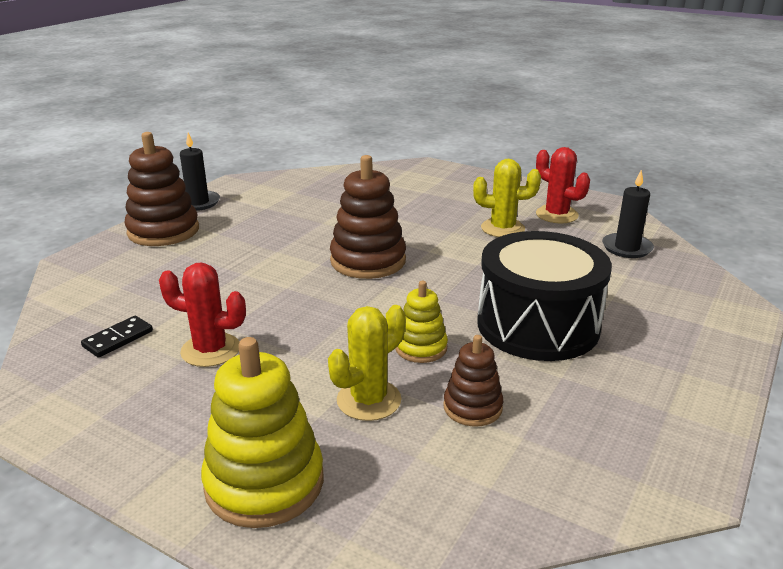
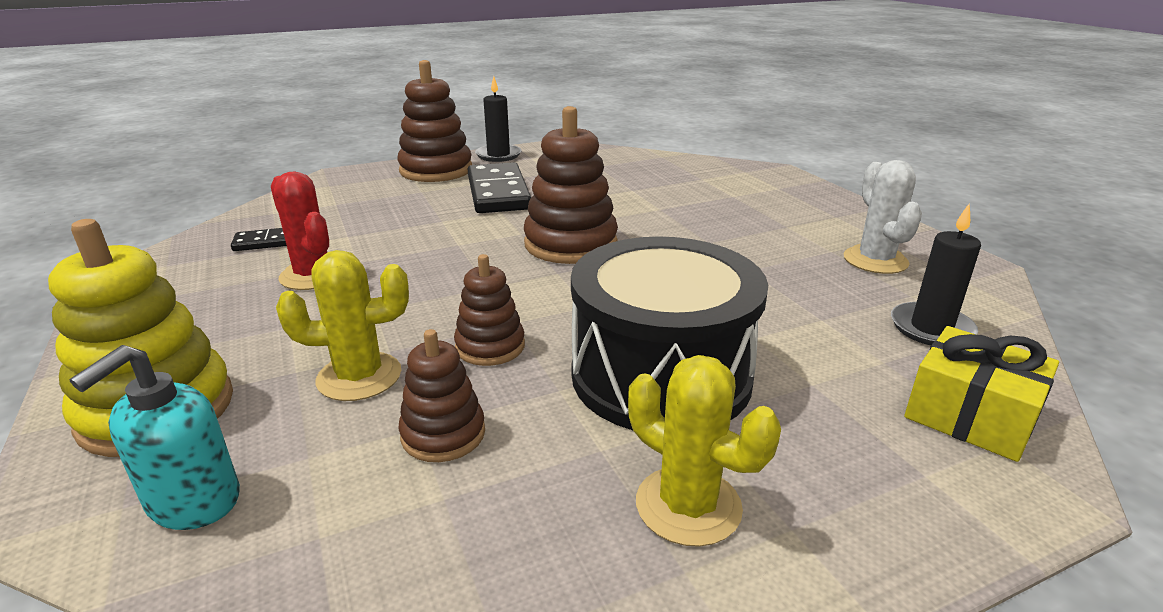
camera: 35 degrees right, 0 degrees up
yellow stacking toy [395,281,448,363] -> brown stacking toy [454,254,525,366]
yellow cactus [473,159,541,237] -> yellow cactus moved to [628,355,781,547]
red cactus [536,147,590,223] -> white cactus [843,160,922,274]
none -> turquoise soap dispenser [69,345,240,530]
none -> black domino [468,162,531,213]
none -> yellow gift [904,326,1059,462]

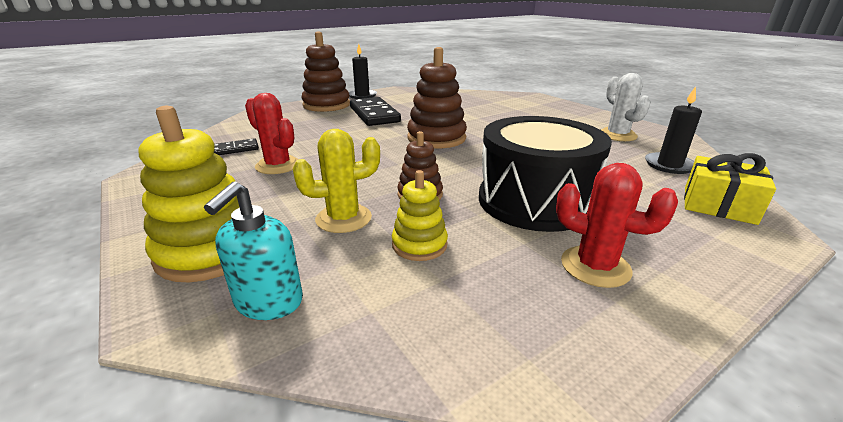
camera: 10 degrees left, 0 degrees up
brown stacking toy [398,329,485,462] -> yellow stacking toy [392,170,448,261]
yellow cactus [628,355,781,547] -> red cactus [556,163,678,288]

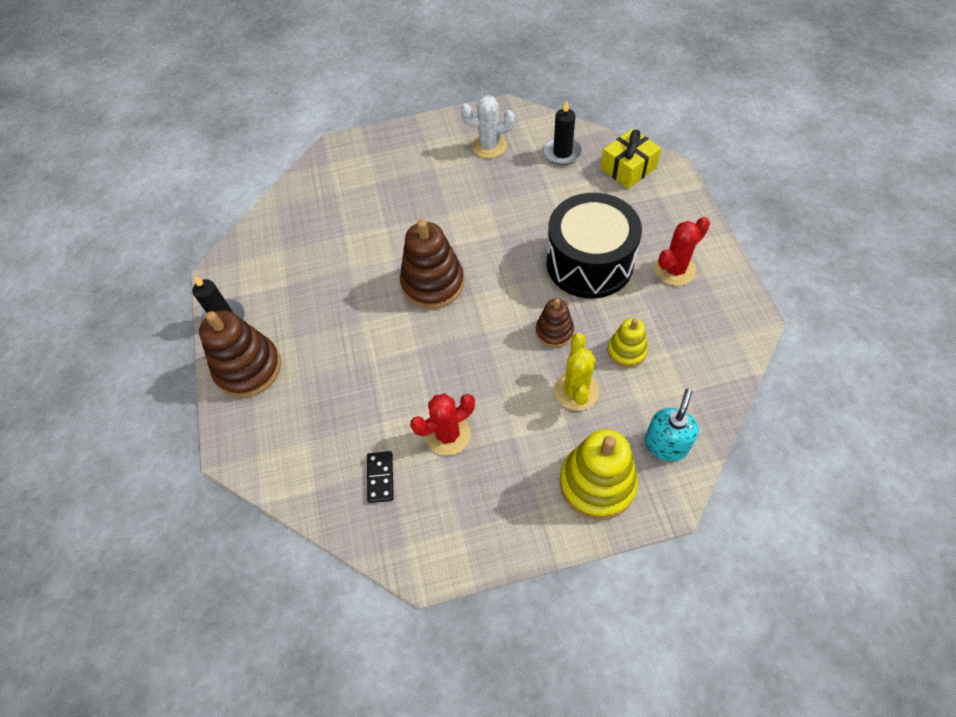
camera: 65 degrees left, 30 degrees up
turquoise soap dispenser [204,181,303,320] -> turquoise soap dispenser turned 105 degrees counterclockwise [645,388,699,461]
black domino [350,97,401,126] -> none

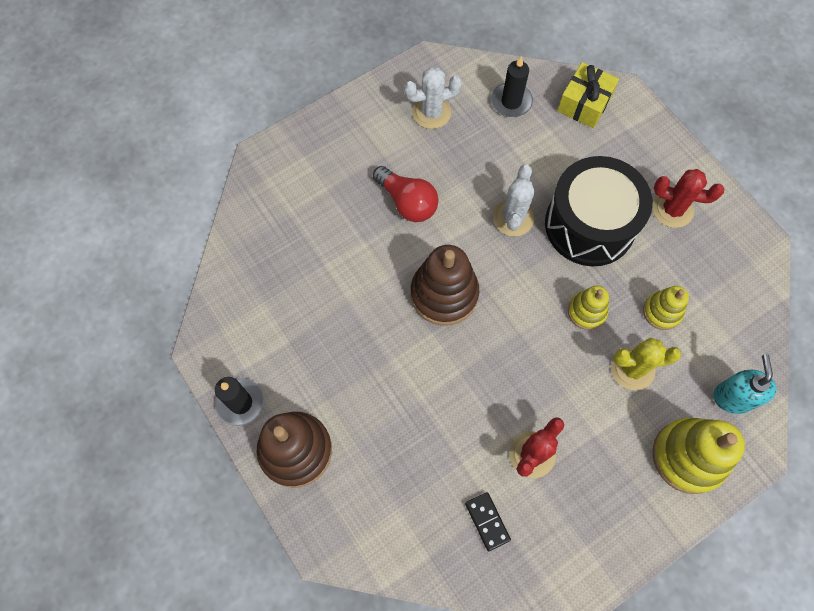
camera: 25 degrees left, 10 degrees up
brown stacking toy [536,298,574,348] -> yellow stacking toy [568,286,609,330]
yellow cactus [554,333,599,411] -> yellow cactus turned 75 degrees counterclockwise [611,338,681,391]
red cactus [655,217,710,286] -> red cactus turned 75 degrees clockwise [653,169,724,228]
none -> red light bulb [373,166,438,222]
none -> white cactus [493,164,535,236]

